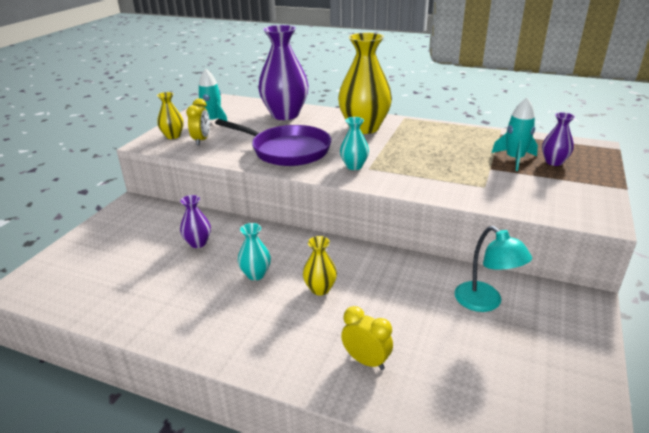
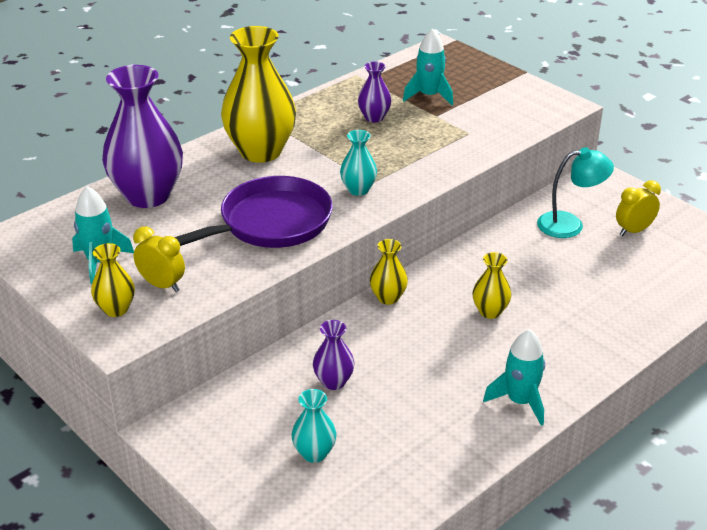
camera: 65 degrees left, 5 degrees up
turquoise vase [238,223,271,280] -> turquoise vase moved to [291,389,336,463]
yellow clock [341,306,393,370] -> yellow clock moved to [616,180,661,236]
purple vase [542,112,575,166] -> purple vase moved to [358,61,391,122]
none -> yellow vase [370,239,408,305]
none -> turquoise rocket [483,329,545,426]

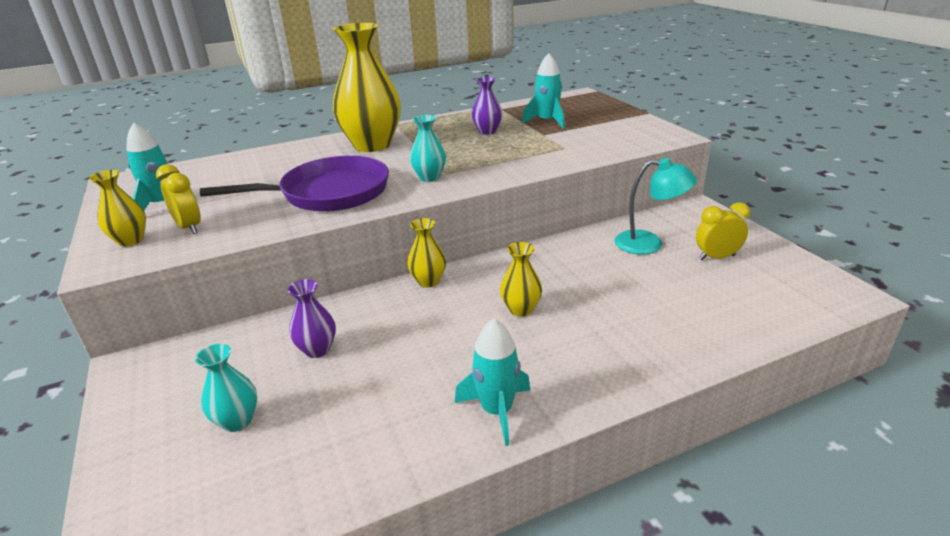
camera: 20 degrees right, 5 degrees down
purple vase [102,65,183,208] -> none

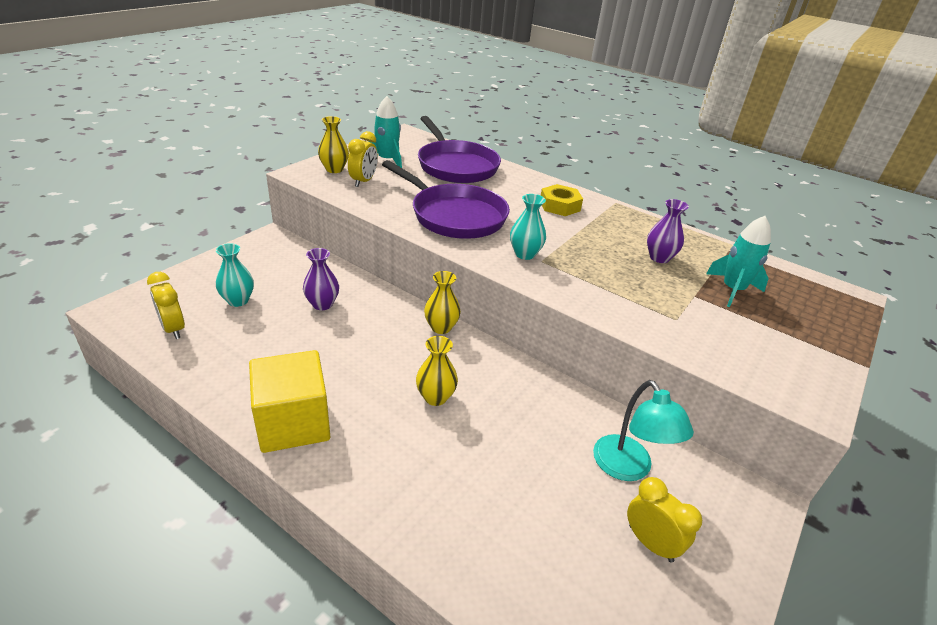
camera: 55 degrees right, 5 degrees up
yellow vase [333,23,401,152] -> yellow nut [541,184,583,216]
turquoise rocket [455,319,530,446] -> yellow cube [249,350,330,453]
none -> yellow clock [147,272,185,339]
none -> purple pan [418,116,501,183]

